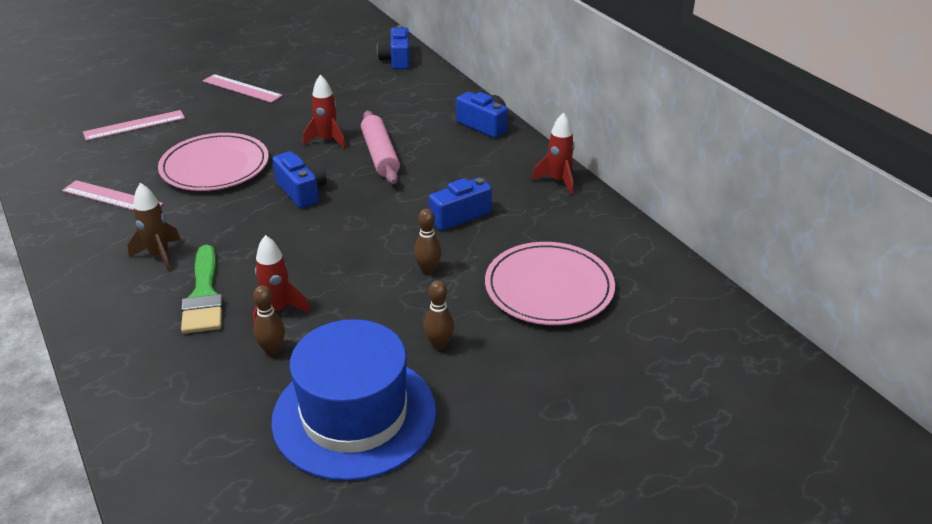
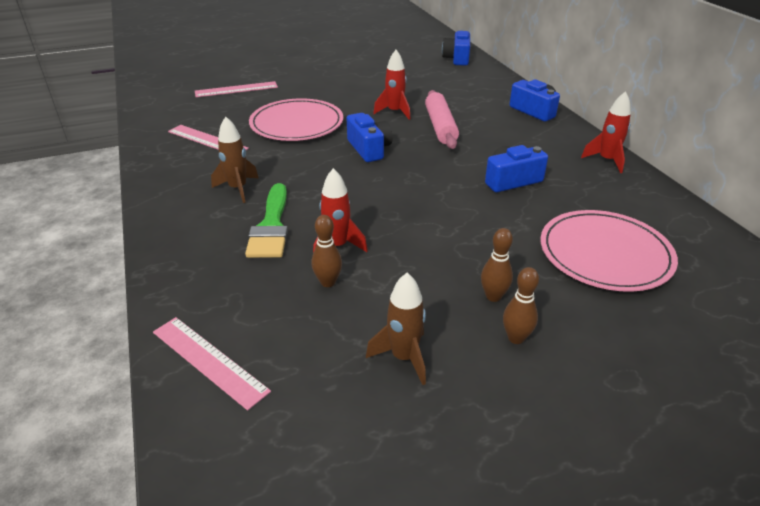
camera: 10 degrees right, 0 degrees up
pink ruler [203,74,283,103] -> pink ruler moved to [153,317,271,411]
blue hat [271,319,436,481] -> brown rocket [366,273,426,385]
brown bowling pin [414,209,442,275] -> brown bowling pin moved to [503,267,539,344]

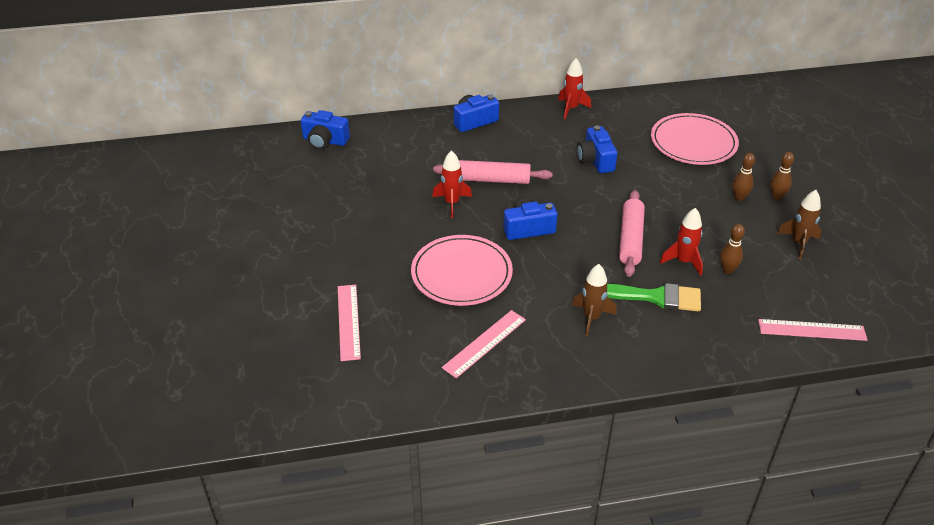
camera: 80 degrees left, 5 degrees up
pink ruler [153,317,271,411] -> pink ruler turned 45 degrees clockwise [758,319,867,341]
none -> pink rolling pin [619,190,645,277]

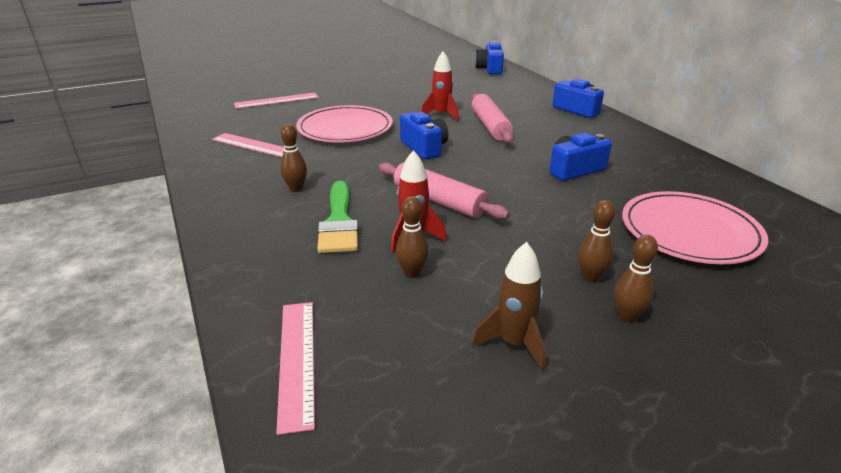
camera: 75 degrees right, 10 degrees down
red rocket [558,58,591,119] -> none
brown rocket [572,264,617,337] -> brown bowling pin [280,124,307,192]
pink rolling pin [619,190,645,277] -> pink rolling pin turned 45 degrees clockwise [379,162,510,219]

